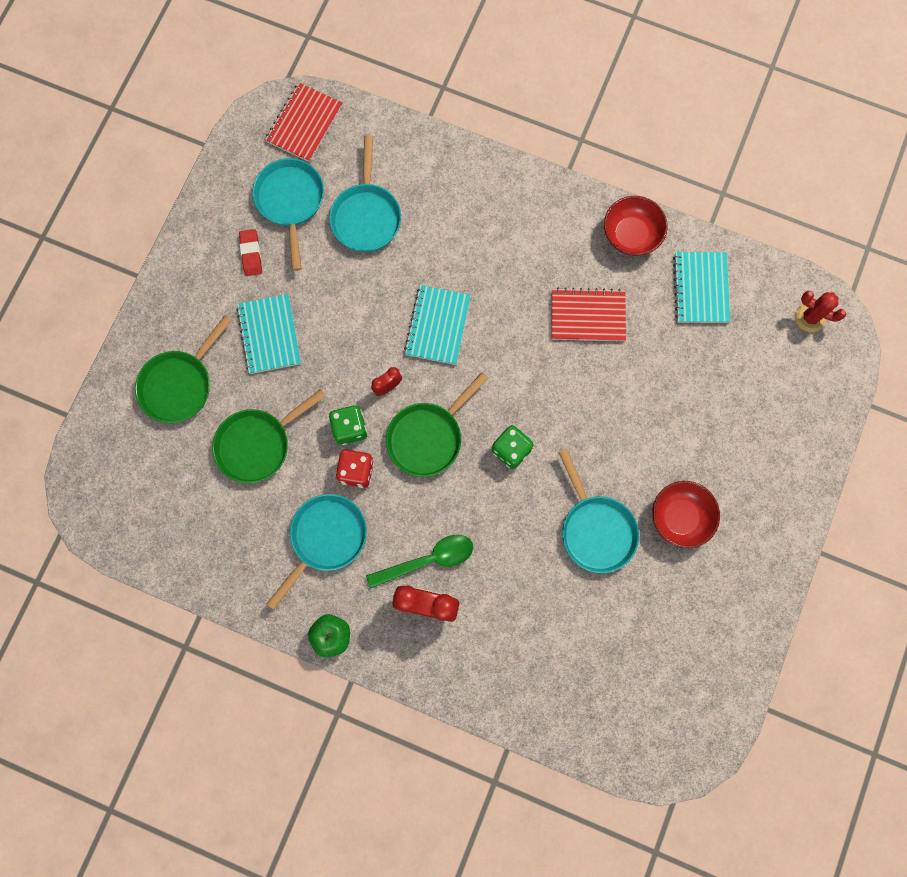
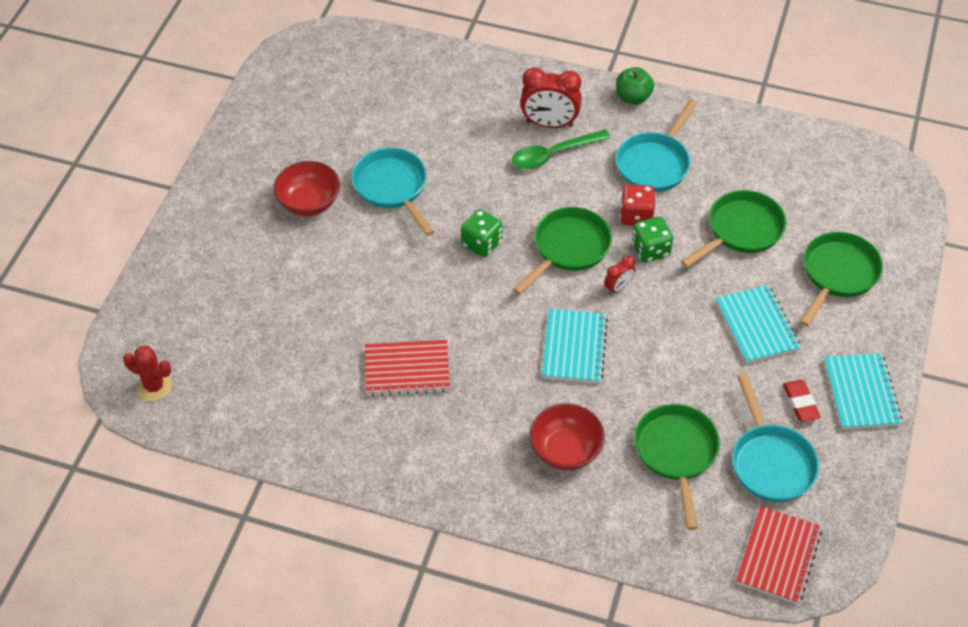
camera: 175 degrees right, 25 degrees down
turquoise pan [329,135,401,252] -> green pan [634,404,720,530]
red bowl [604,196,668,256] -> red bowl moved to [529,404,605,470]
turquoise notebook [673,252,730,323] -> turquoise notebook moved to [824,353,902,429]

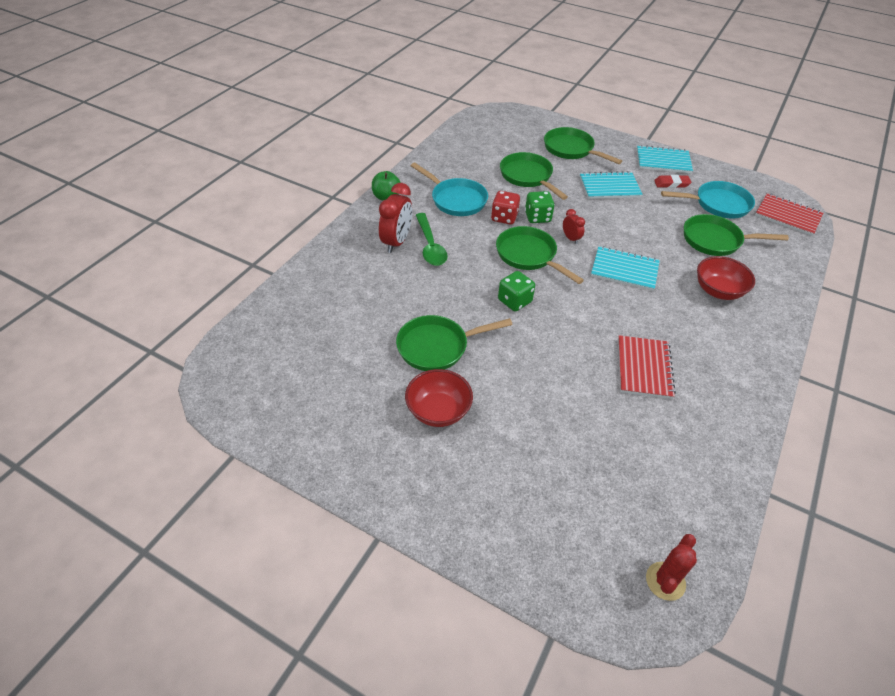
camera: 80 degrees left, 5 degrees down
turquoise pan [352,148,434,236] -> green pan [396,315,513,371]

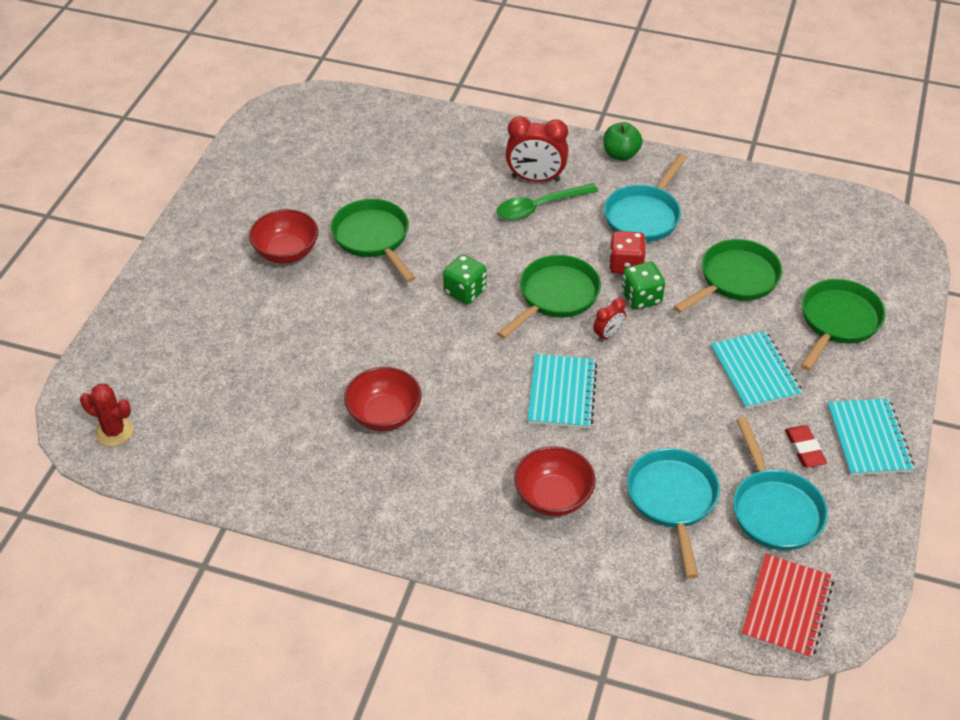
camera: 80 degrees right, 0 degrees up
red notebook [618,335,676,399] -> red bowl [344,367,421,431]
green pan [684,214,789,256] -> turquoise pan [627,448,720,579]

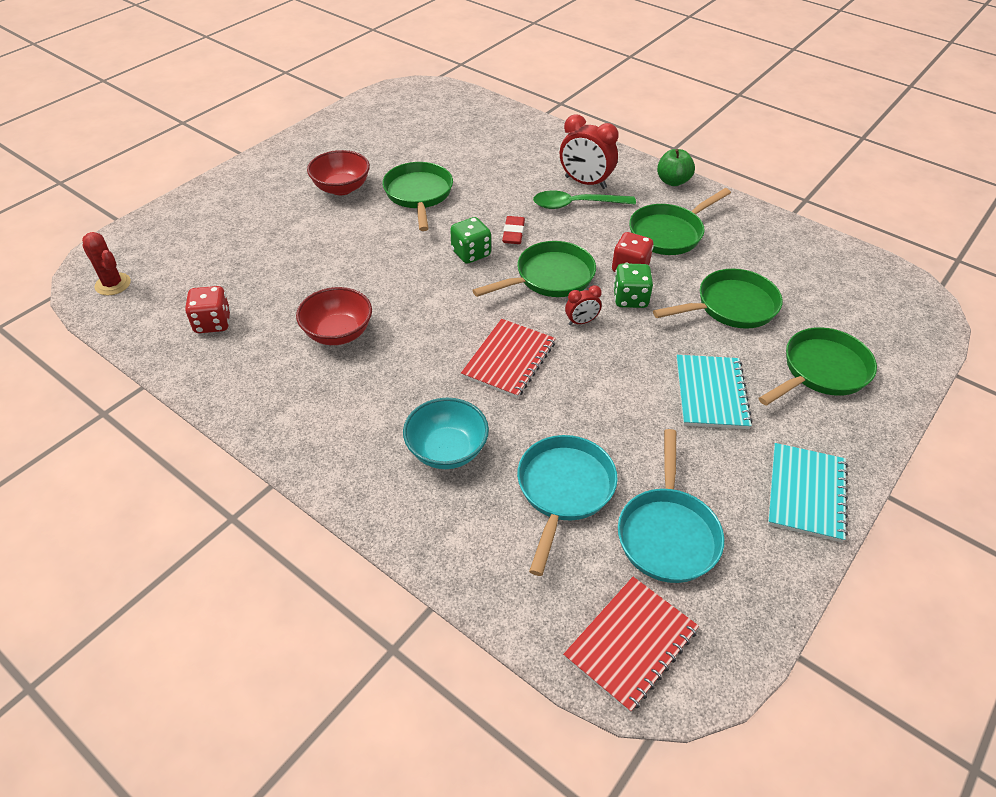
camera: 20 degrees right, 0 degrees up
red bowl [514,446,596,516] -> turquoise bowl [403,398,489,469]
turquoise notebook [527,354,597,429] -> red notebook [461,319,556,398]
turquoise pan [604,154,687,242] -> green pan [629,188,731,255]
red eraser [785,425,827,467] -> red eraser moved to [502,216,525,244]
none -> red dice [185,286,231,333]

